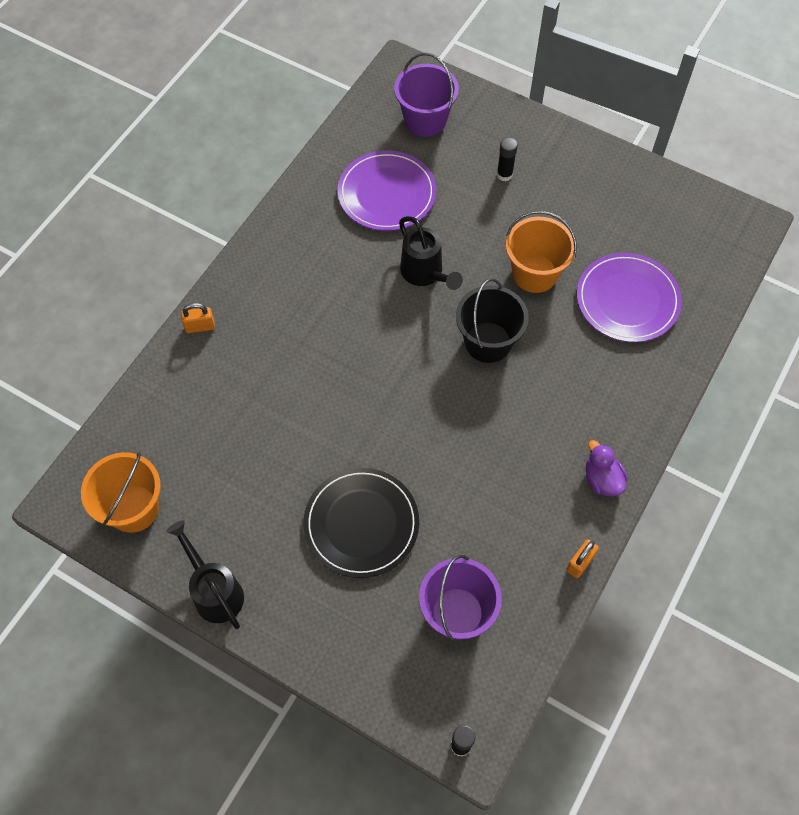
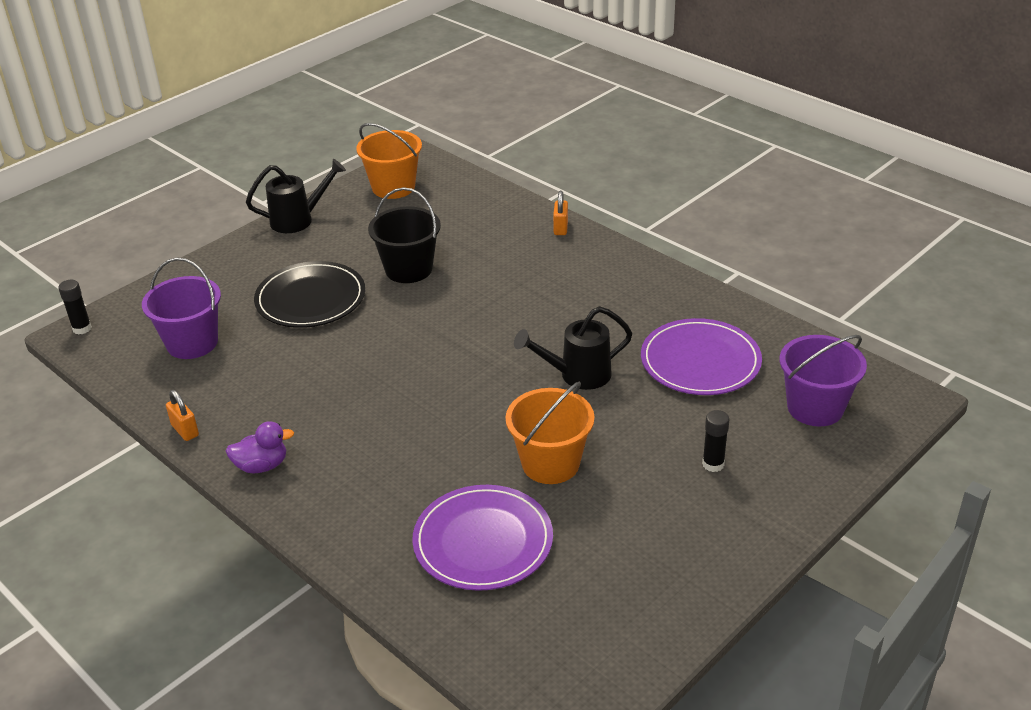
camera: 105 degrees right, 25 degrees down
black bucket [456,278,529,363] -> black bucket moved to [368,187,441,283]

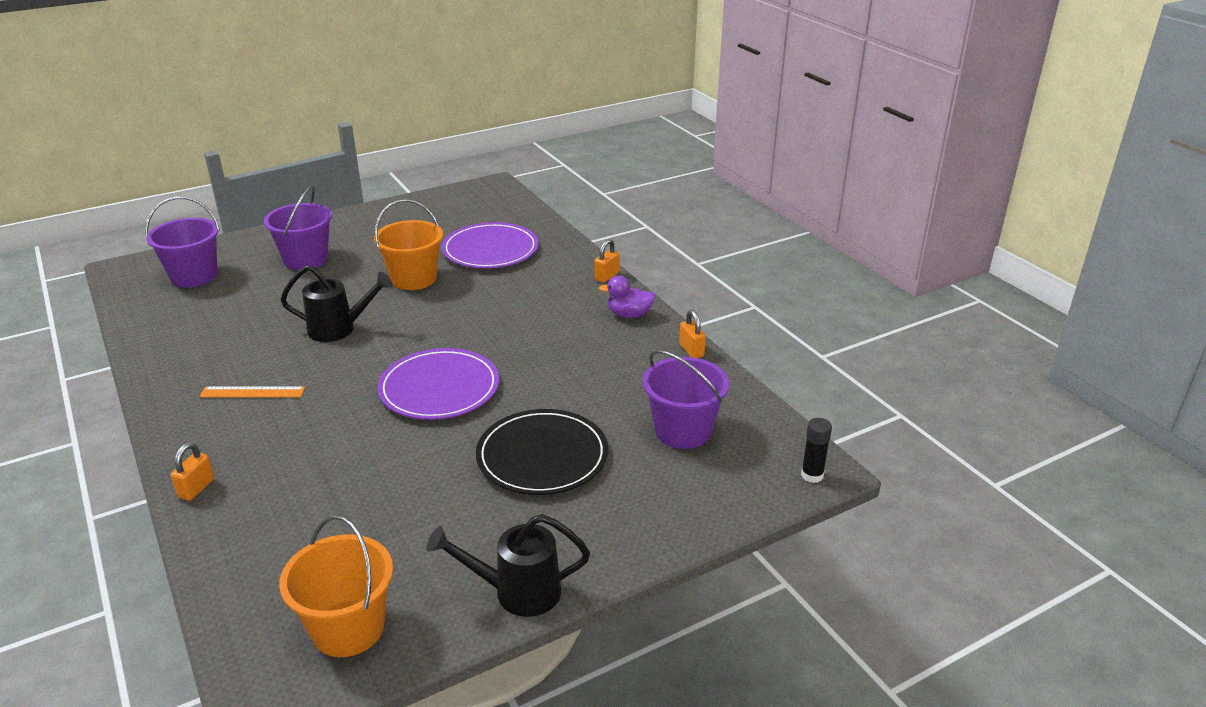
camera: 165 degrees left, 5 degrees down
black bucket [368,187,441,283] -> none
purple plate [641,318,762,395] -> purple plate moved to [377,348,499,420]
black glue stick [702,410,729,472] -> purple bucket [264,186,332,270]
none -> orange ruler [199,387,305,397]
none -> orange padlock [594,239,620,283]

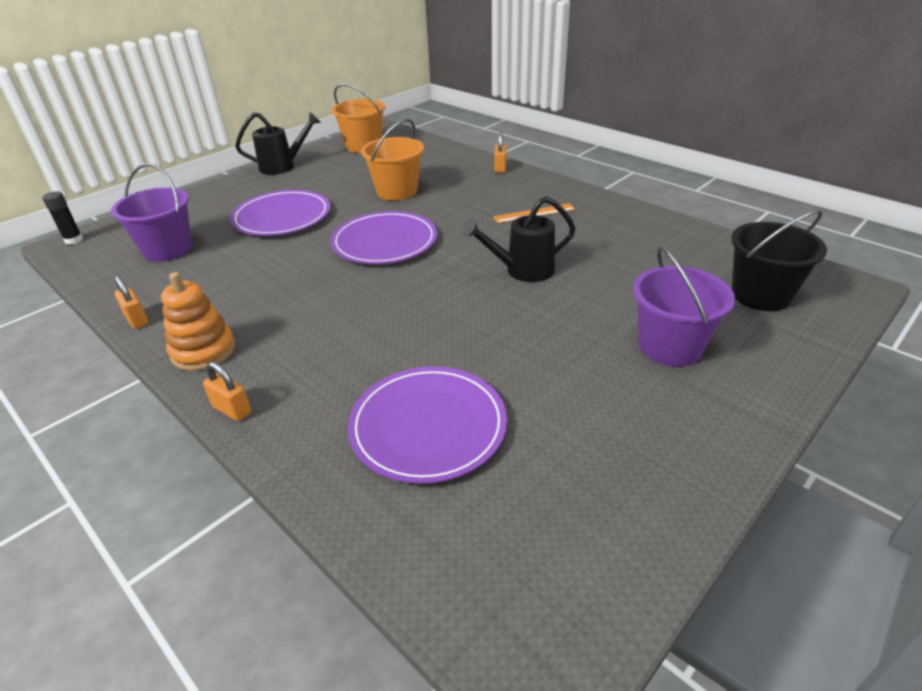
camera: 165 degrees right, 5 degrees up
purple bucket [145,197,220,287] -> black bucket [731,210,827,311]
orange bucket [374,199,443,290] -> orange bucket moved to [361,119,424,201]
black plate [476,409,608,495] -> purple plate [230,190,330,236]
orange padlock [594,239,620,283] -> orange padlock turned 75 degrees counterclockwise [203,362,251,421]
purple duck [599,275,656,318] -> orange stacking toy [161,272,235,371]

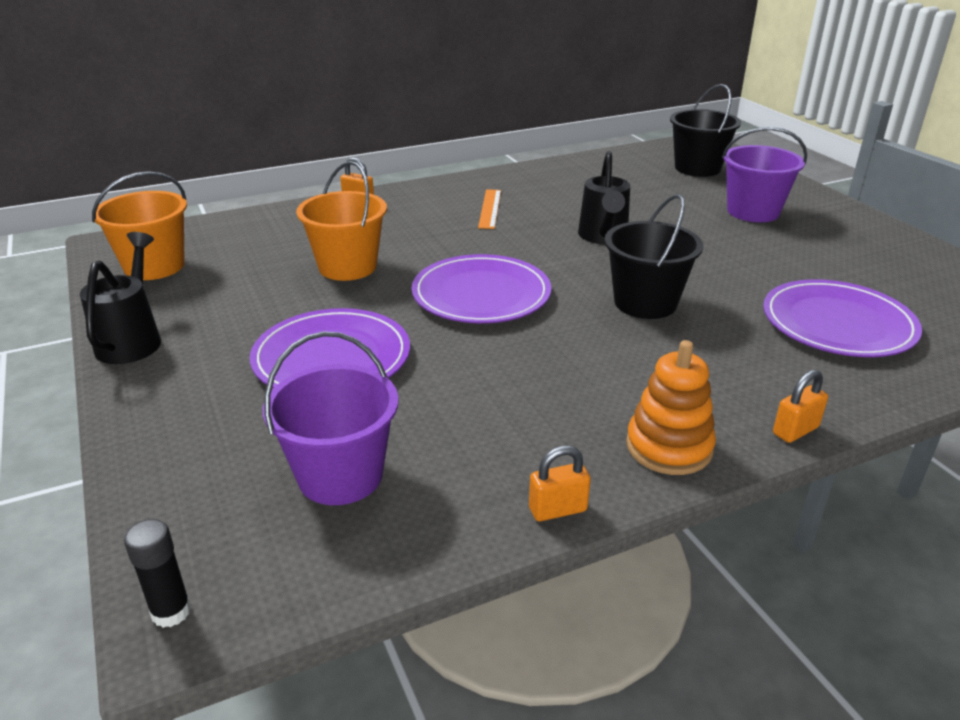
camera: 70 degrees left, 5 degrees down
none -> black bucket [605,194,703,319]

